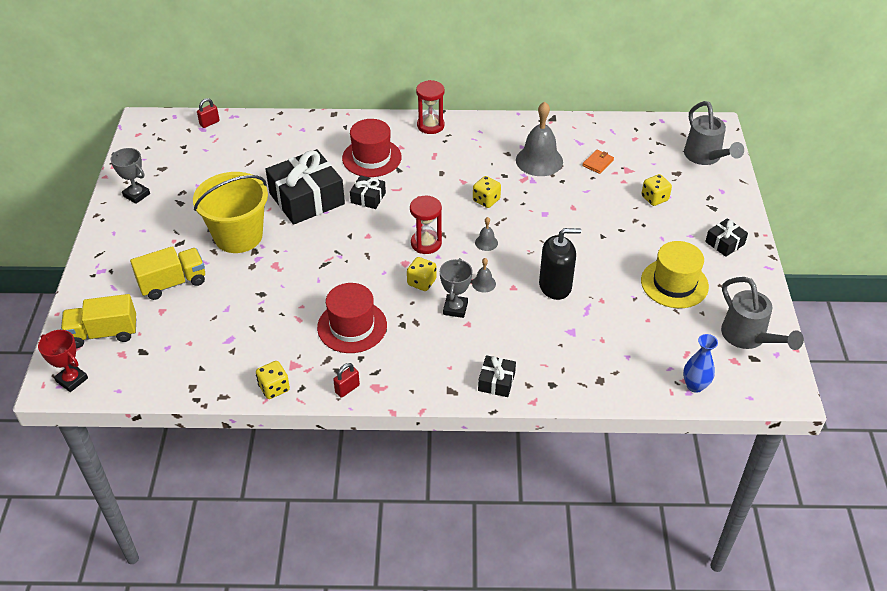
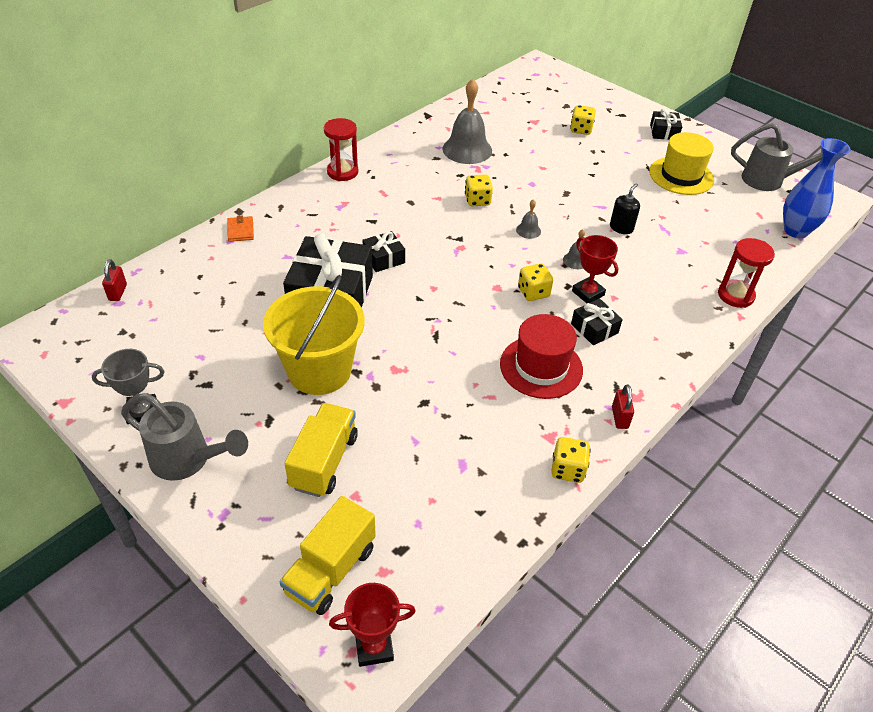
camera: 50 degrees left, 0 degrees up
red hat [342,119,402,177] -> none
red hourglass [410,196,442,254] -> red hourglass moved to [718,238,775,308]
grey trophy [440,258,472,318] -> red trophy [572,235,618,303]
black gift [478,355,516,397] -> black gift moved to [571,298,623,345]
black soap dispenser [539,228,581,300] -> black soap dispenser [610,183,640,234], size x0.60
orange wallet [582,150,614,174] -> orange wallet moved to [228,215,254,242]
blue vase [683,334,718,393] -> blue vase [783,138,851,238], size x1.50
grey watering can [684,101,744,165] -> grey watering can moved to [121,393,248,481]

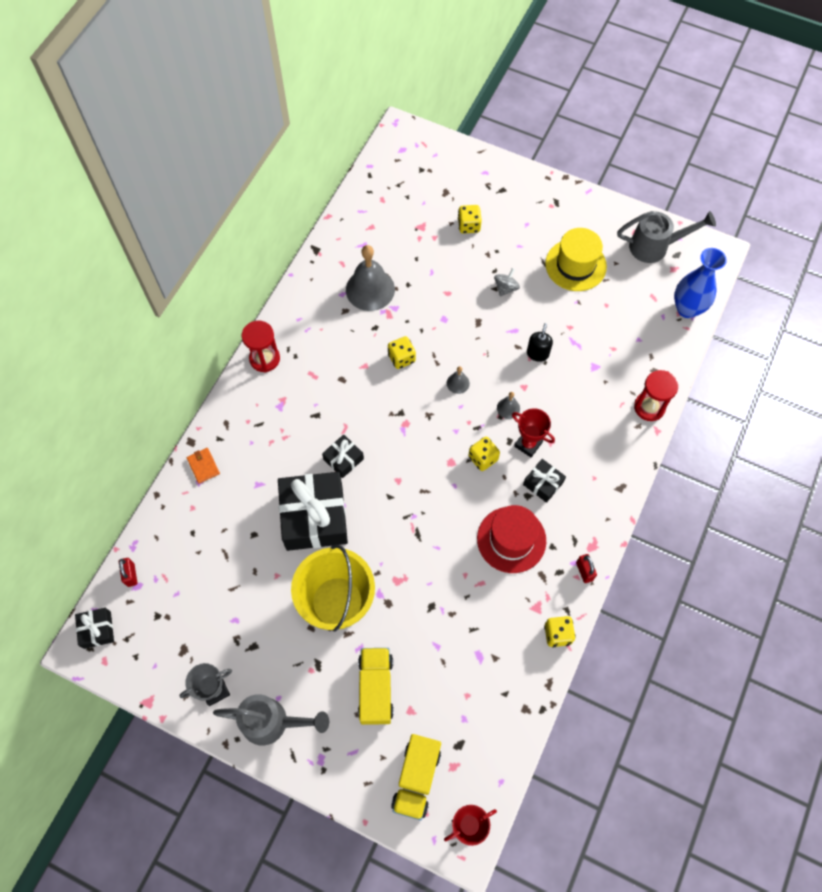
camera: 15 degrees left, 20 degrees up
black gift [650,108,682,140] -> black gift moved to [75,608,114,649]
none -> grey spinning top [494,268,520,296]

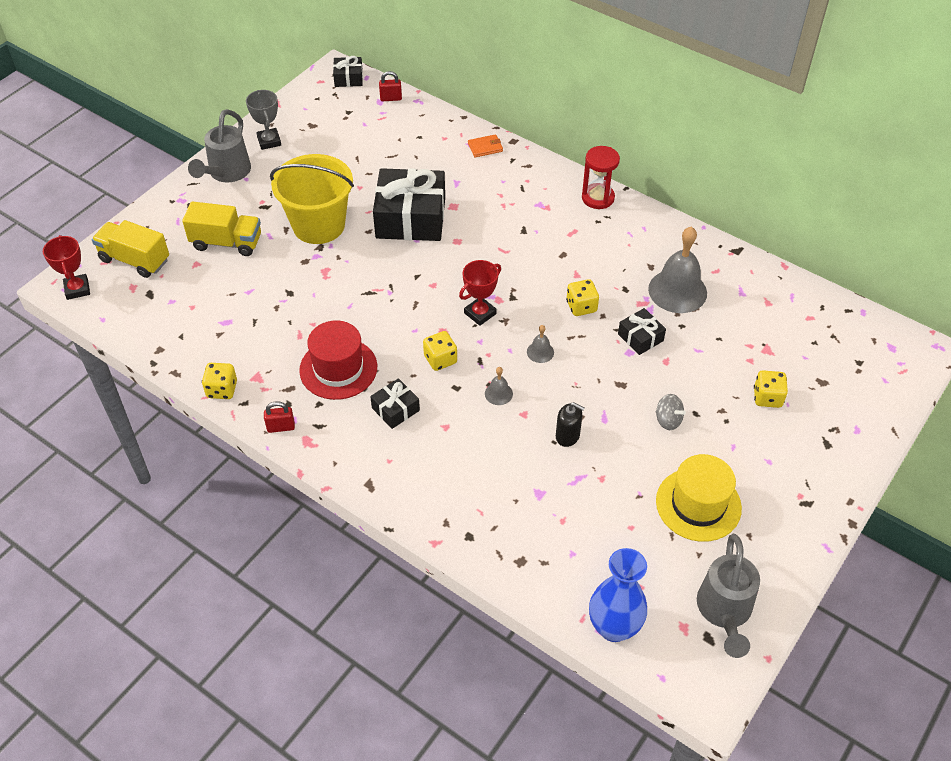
camera: 100 degrees right, 15 degrees down
black gift [322,434,364,478] -> black gift moved to [618,308,666,355]
red trophy [512,408,555,457] -> red trophy moved to [459,260,501,326]
red hourglass [634,370,678,421] -> none

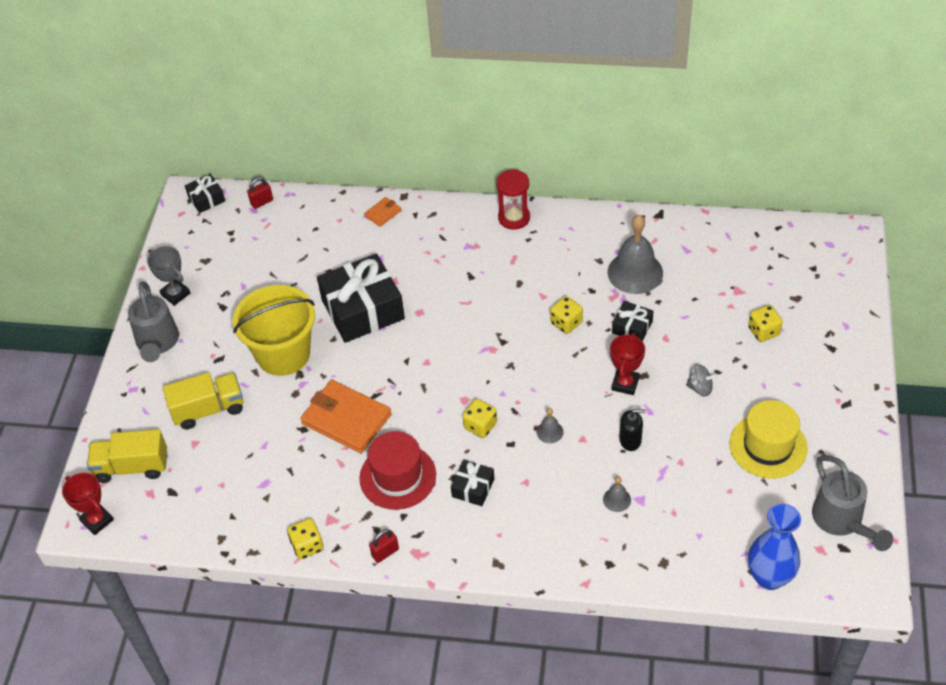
camera: 25 degrees left, 0 degrees up
red trophy [459,260,501,326] -> red trophy moved to [610,333,645,395]
grey bell [527,325,554,363] -> grey bell moved to [603,476,631,512]
none -> orange wallet [300,380,392,453]

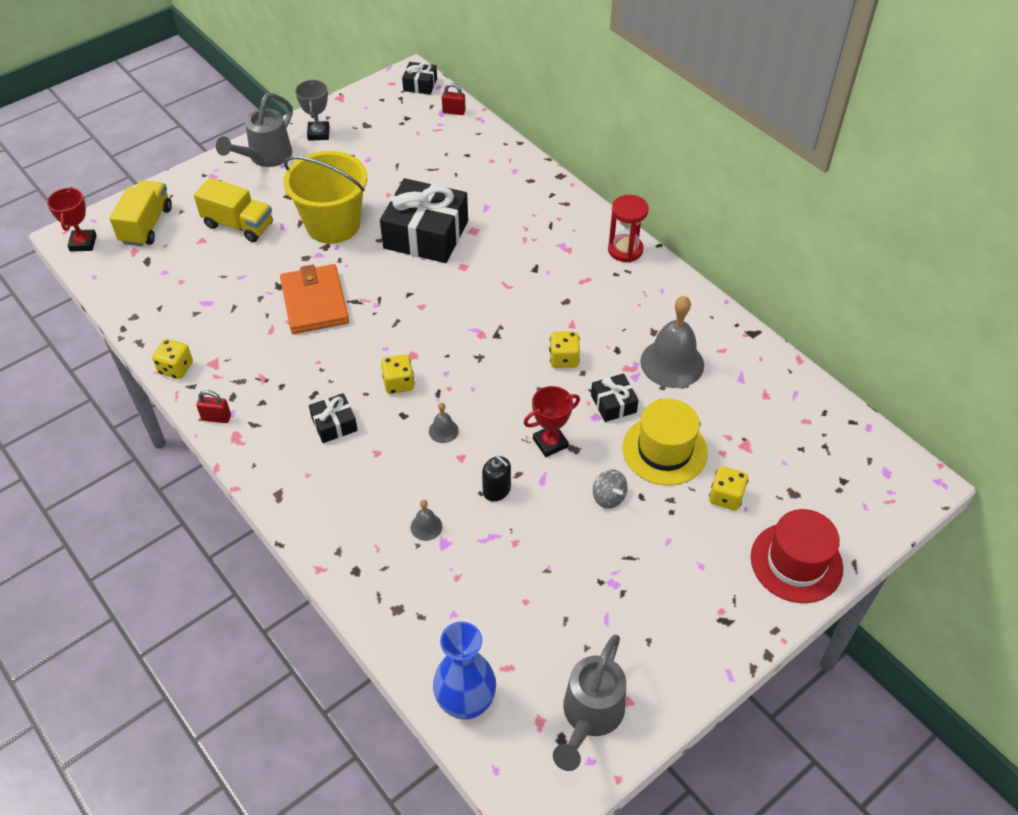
camera: 40 degrees right, 0 degrees up
yellow truck [87,429,167,483] -> yellow truck turned 60 degrees clockwise [109,180,172,246]
red hat [359,431,436,510] -> red hat moved to [750,509,843,603]
orange wallet [364,197,401,227] -> none
yellow hat [729,400,808,479] -> yellow hat moved to [622,398,708,486]

